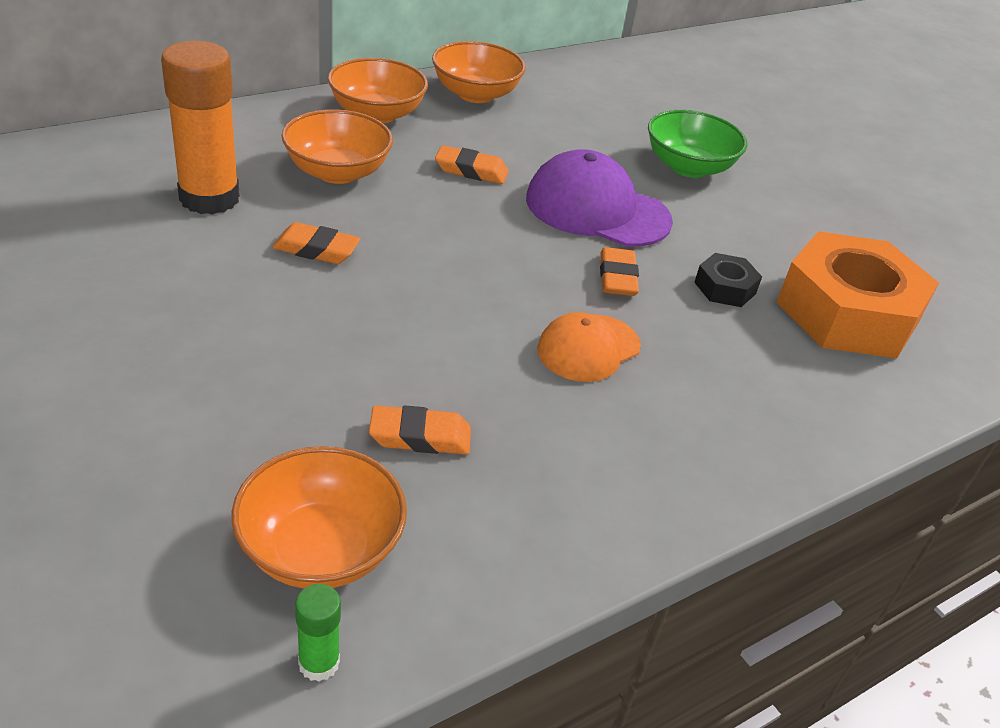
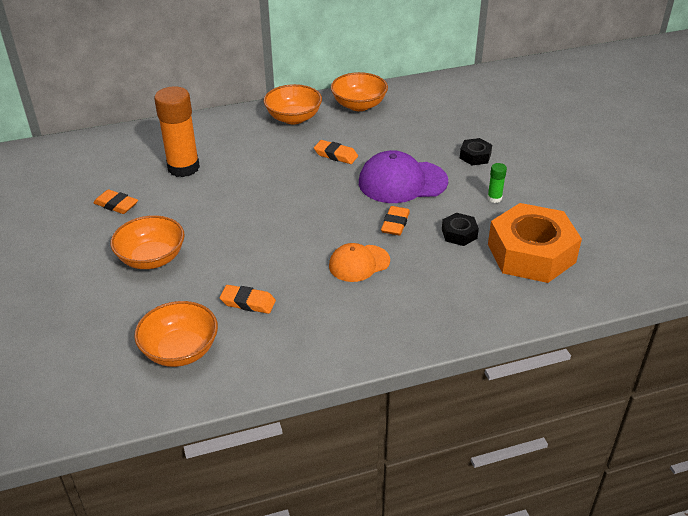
camera: 20 degrees right, 0 degrees up
orange eraser [272,222,361,264] -> orange eraser moved to [93,189,138,214]
orange bowl [281,109,393,184] -> orange bowl moved to [111,215,185,269]
green glue stick [295,584,341,682] -> green glue stick moved to [487,163,507,203]
purple cap [526,149,673,247] -> purple cap turned 45 degrees counterclockwise [359,150,448,203]
green bowl [648,110,747,178] -> black nut [460,138,492,165]

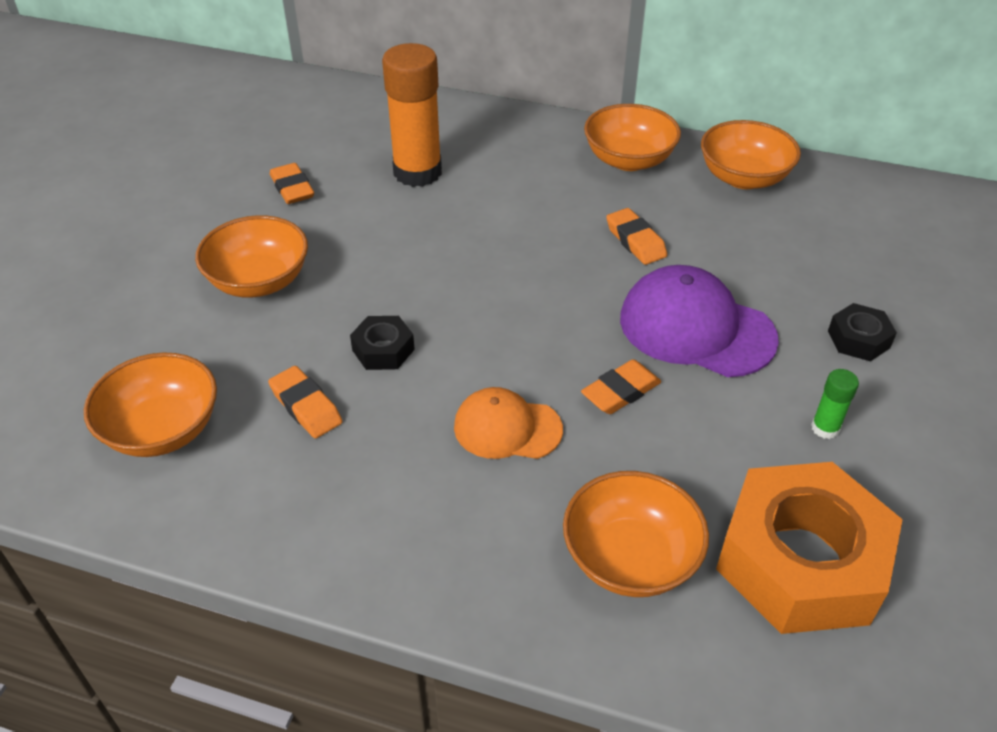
camera: 35 degrees right, 5 degrees up
black nut [442,213,479,246] -> black nut moved to [350,316,415,370]
none -> orange bowl [563,471,709,597]

